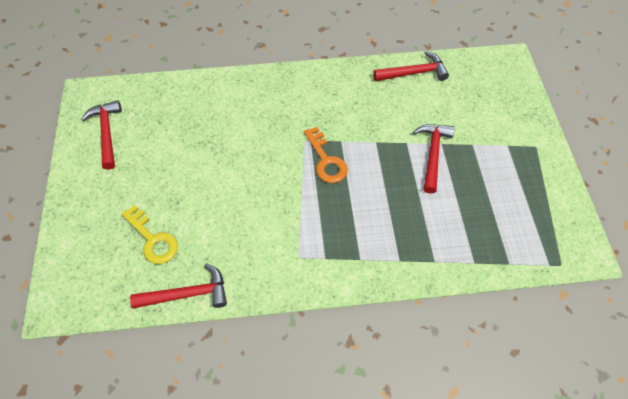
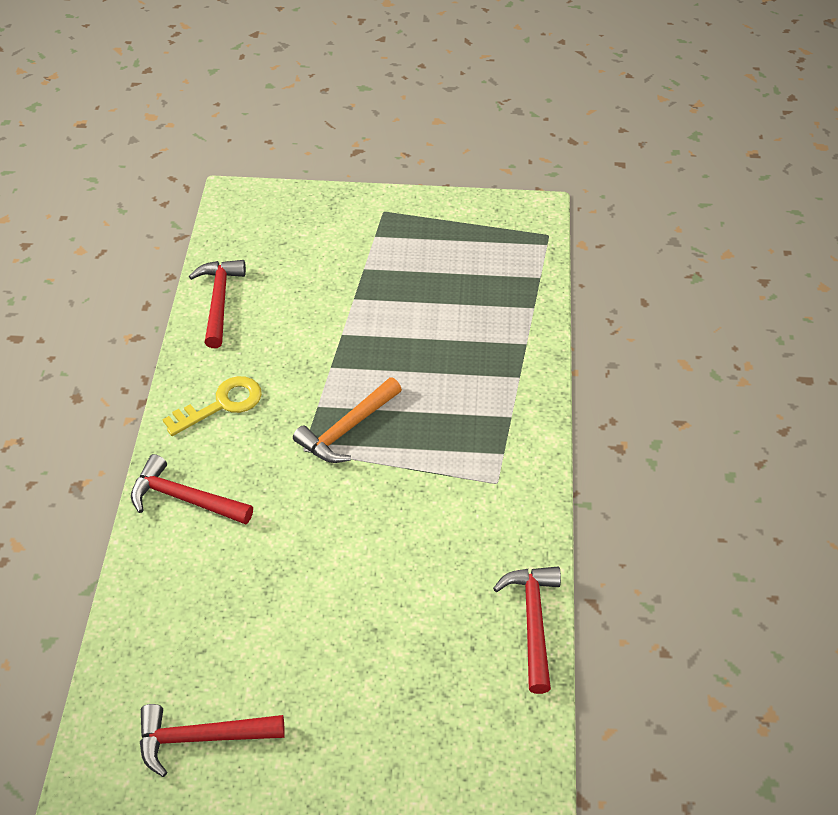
camera: 80 degrees left, 10 degrees down
yellow key [121,205,178,264] -> yellow key moved to [163,376,262,436]
orange key [304,127,348,183] -> orange hammer [293,377,402,463]
red hammer [413,124,455,194] -> red hammer moved to [131,454,253,525]

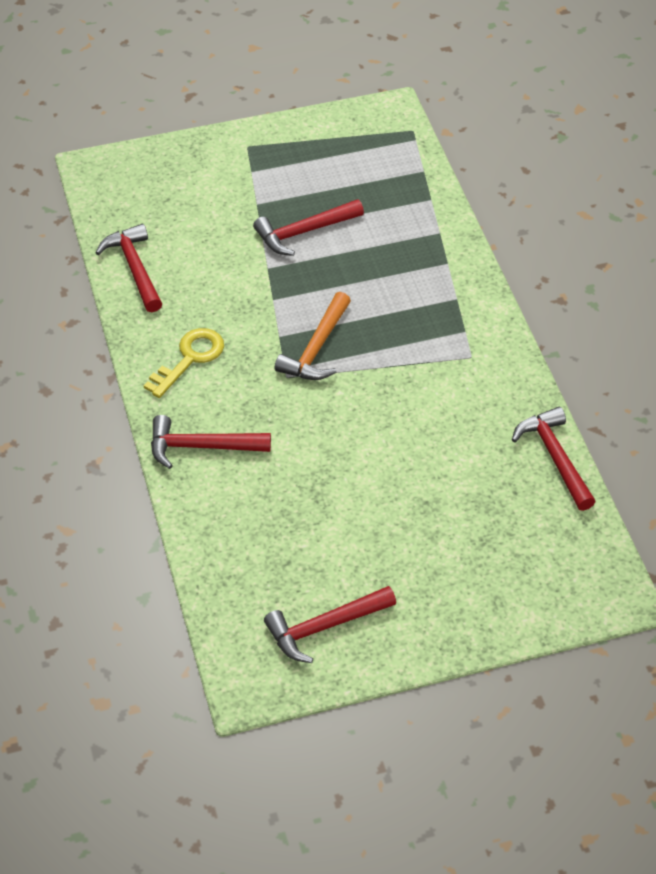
camera: 20 degrees left, 0 degrees up
none -> red hammer [253,199,364,256]

